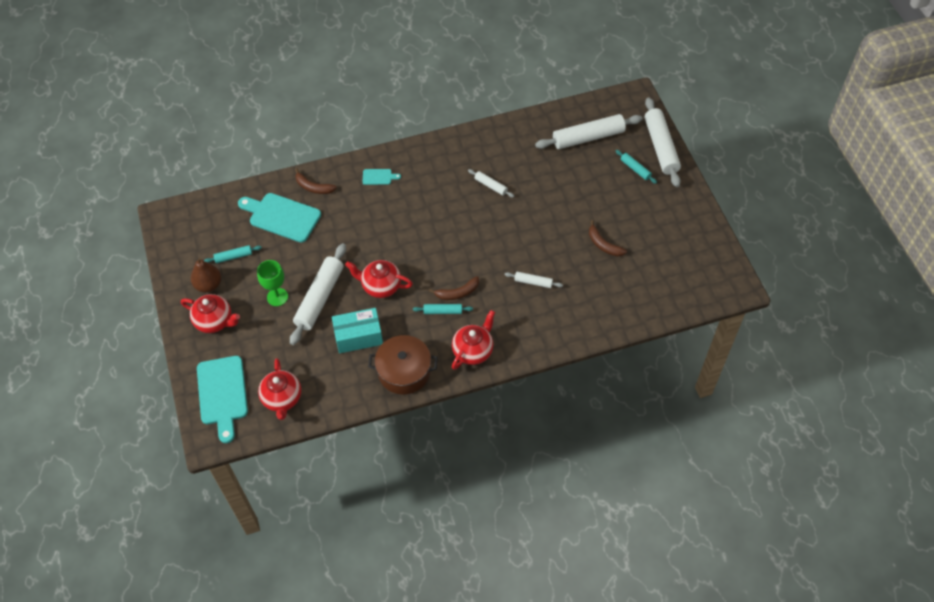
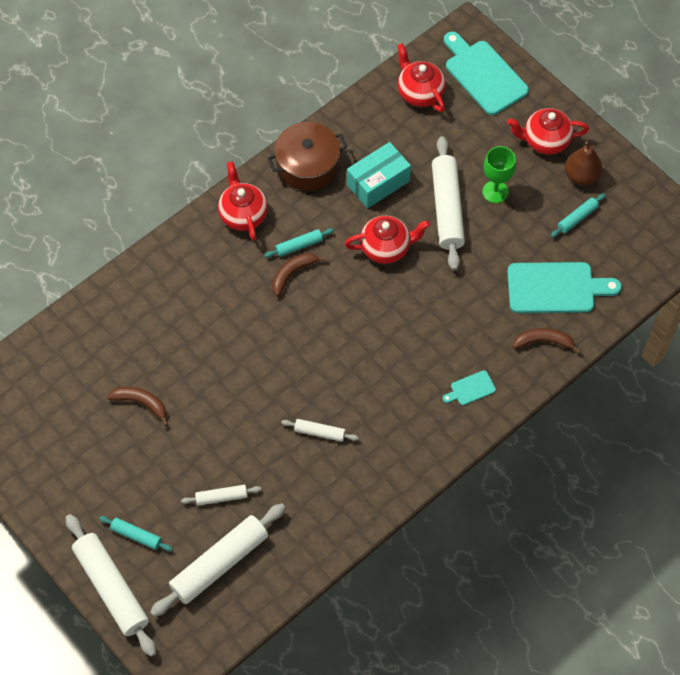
camera: 155 degrees right, 5 degrees up
red teapot [452,310,495,370] -> red teapot turned 150 degrees clockwise [218,161,268,241]
white rolling pin [505,272,563,288] -> white rolling pin moved to [181,485,261,506]

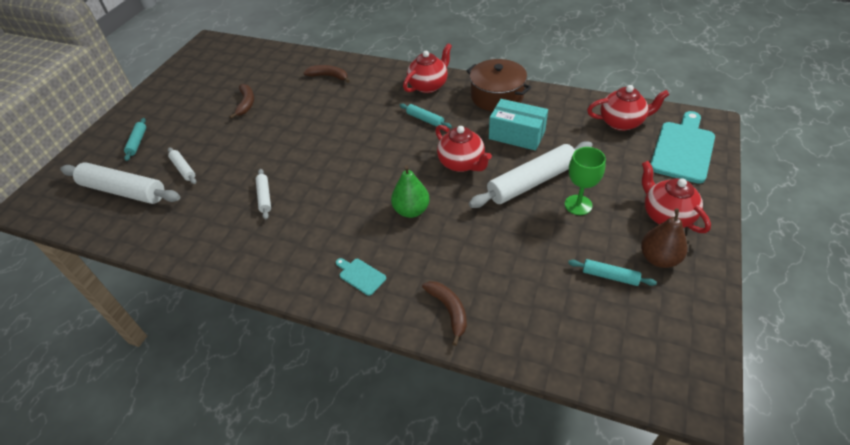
camera: 65 degrees right, 15 degrees down
white rolling pin [65,514,156,657] -> none
brown banana [272,253,326,297] -> brown banana moved to [303,65,349,83]
red teapot [397,43,446,112] -> red teapot turned 60 degrees clockwise [587,85,670,131]
turquoise cutting board [507,262,622,313] -> none
none -> green pear [391,165,430,218]

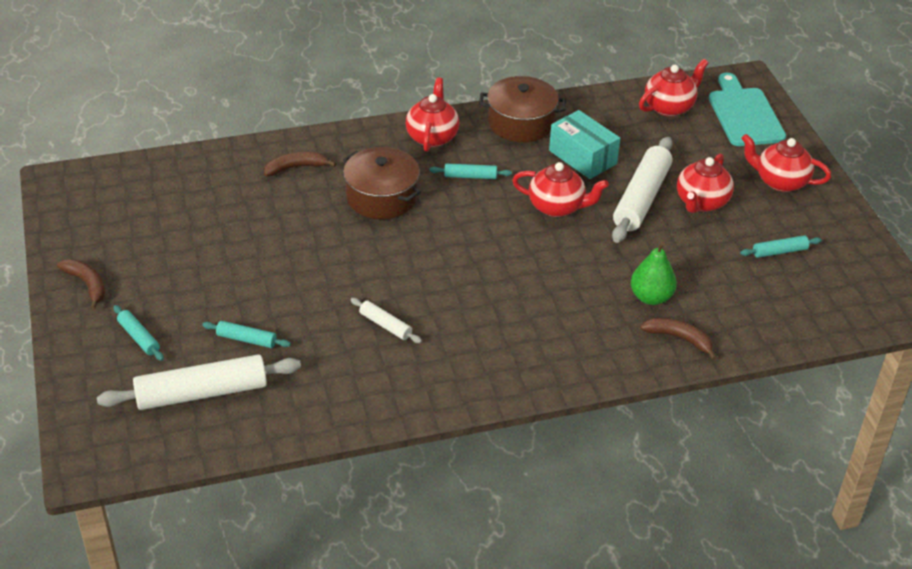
camera: 40 degrees left, 5 degrees down
white rolling pin [168,147,196,184] -> turquoise rolling pin [202,321,291,348]
brown banana [229,84,254,119] -> brown banana moved to [57,259,105,310]
turquoise cutting board [336,258,386,296] -> none
green pear [391,165,430,218] -> green pear moved to [631,242,677,305]
turquoise box [489,99,548,151] -> turquoise box turned 60 degrees clockwise [549,110,620,179]
green goblet [565,147,606,215] -> red teapot [677,153,734,213]
brown pear [641,209,688,268] -> none
none -> brown pot [343,147,421,219]

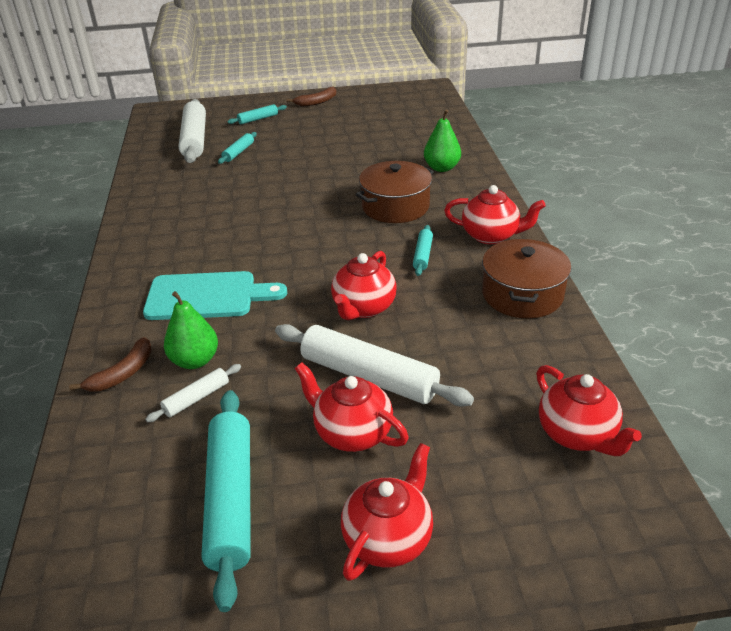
camera: 100 degrees right, 5 degrees down
brown banana [264,152,336,176] -> green pear [424,109,461,172]
white rolling pin [350,298,422,343] -> white rolling pin moved to [145,364,241,422]
turquoise box [549,110,620,179] -> none
turquoise cutting board [709,73,786,146] -> turquoise cutting board moved to [143,271,287,320]
turquoise rolling pin [740,235,822,258] -> turquoise rolling pin [201,390,251,612], size x2.07

